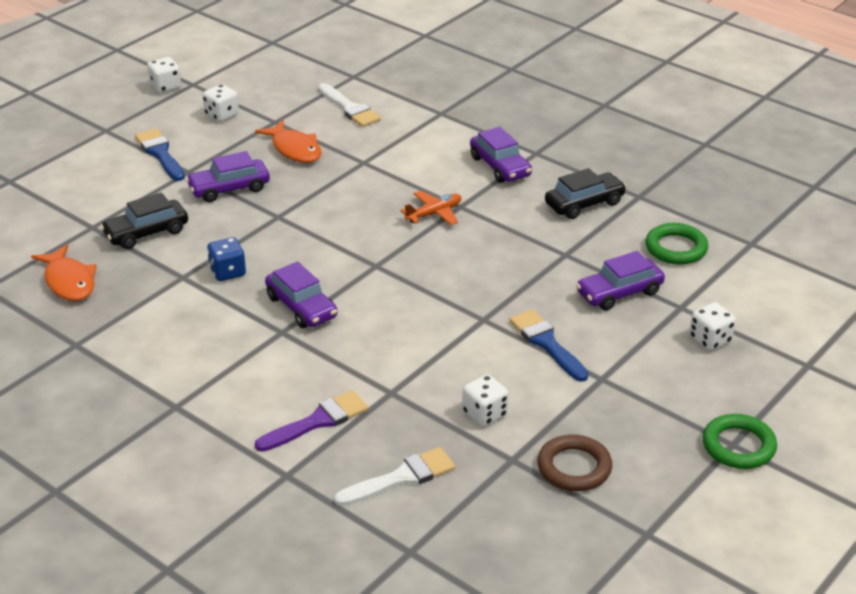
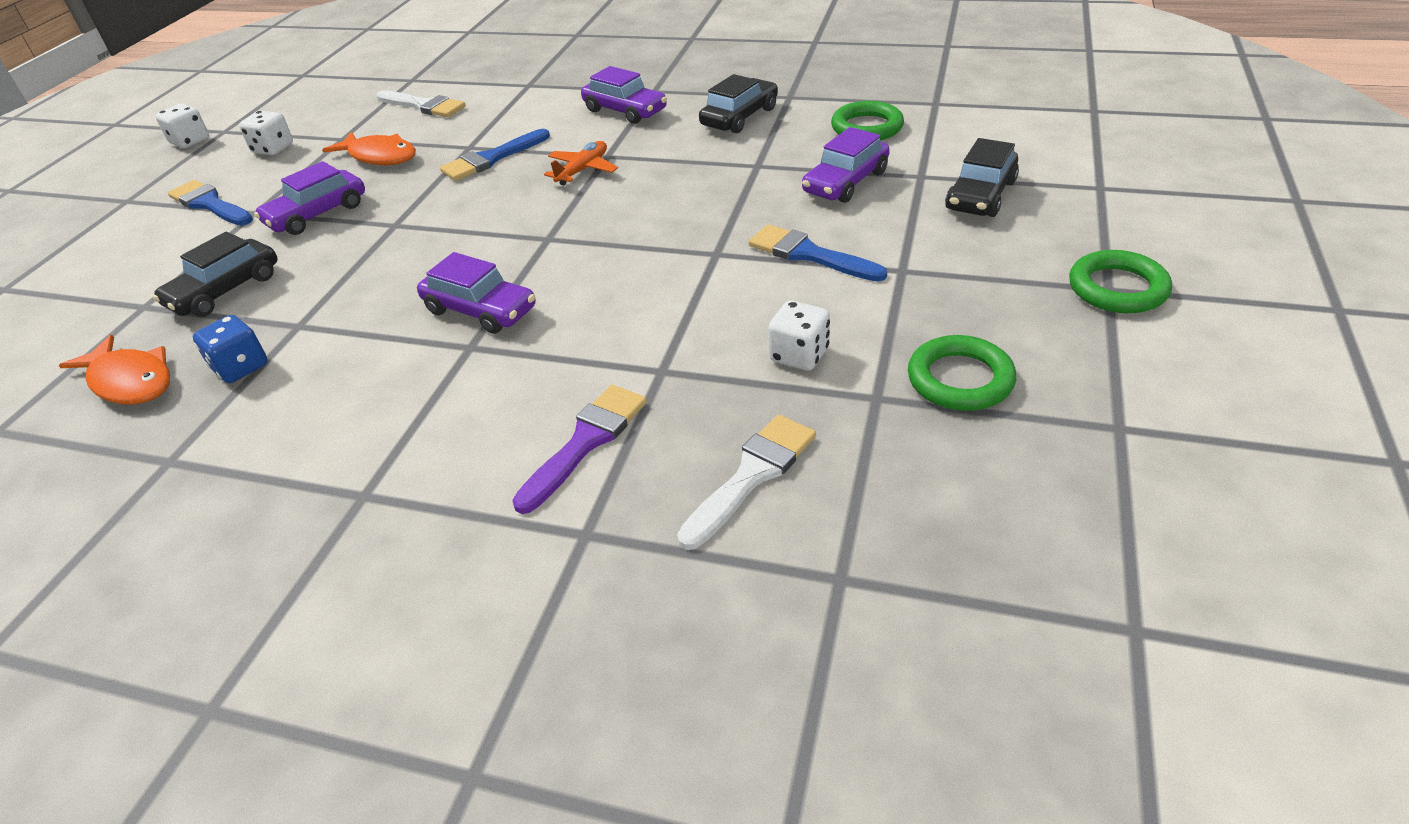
camera: 20 degrees left, 5 degrees up
blue dice [207,237,246,281] -> blue dice moved to [192,315,268,383]
brown ring [537,434,612,491] -> green ring [908,335,1016,411]
white dice [690,302,736,350] -> black car [945,138,1019,217]
none -> blue brush [440,129,550,181]

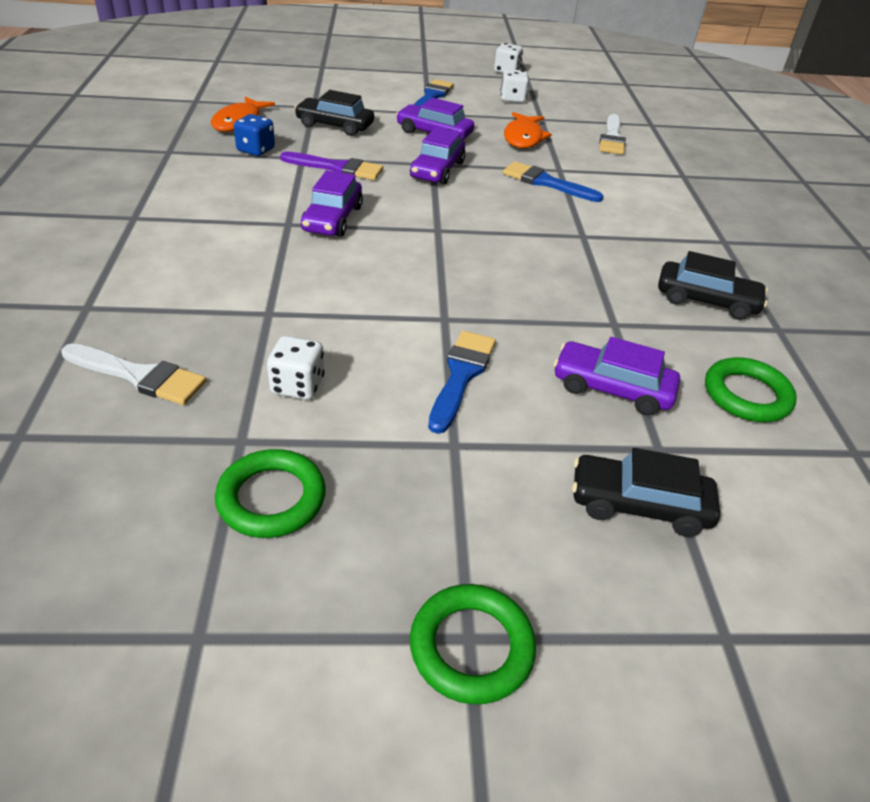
camera: 65 degrees right, 0 degrees up
purple brush [512,385,647,514] -> purple brush moved to [280,151,383,180]
orange plane [544,141,618,185] -> none
purple car [581,66,667,124] -> purple car moved to [410,127,466,185]

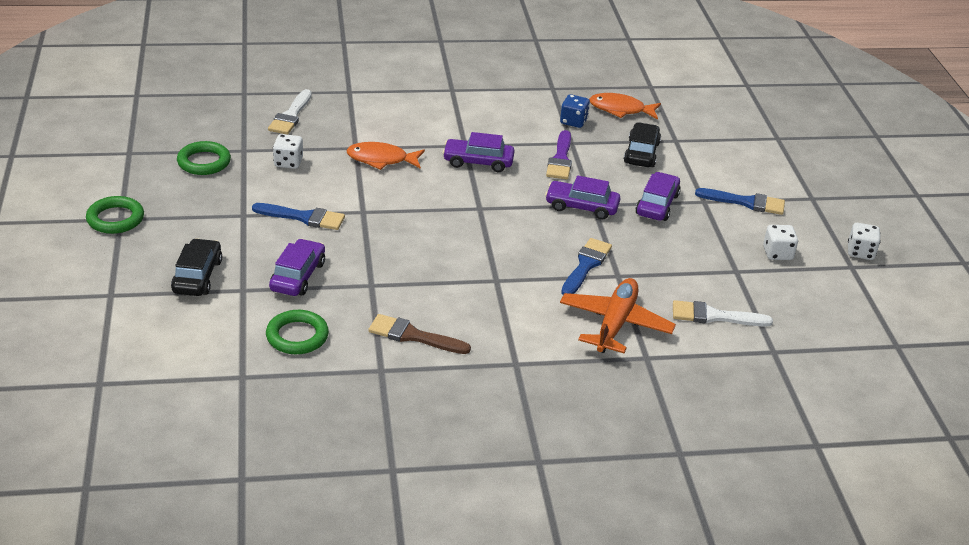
camera: 85 degrees right, 5 degrees down
orange fish [504,112,552,148] -> orange fish moved to [347,142,425,170]
black car [658,251,768,320] -> brown brush [368,314,471,354]
none -> orange plane [560,278,676,353]

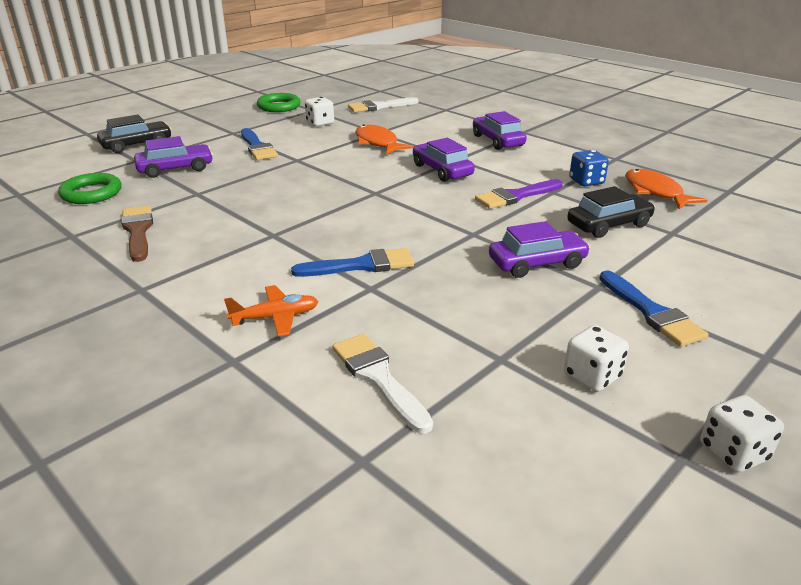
camera: 55 degrees right, 5 degrees down
green ring [86,196,144,234] -> none
purple car [545,176,620,220] -> purple car moved to [473,111,527,150]
orange plane [560,278,676,353] -> orange plane [224,285,318,337], size x0.57

